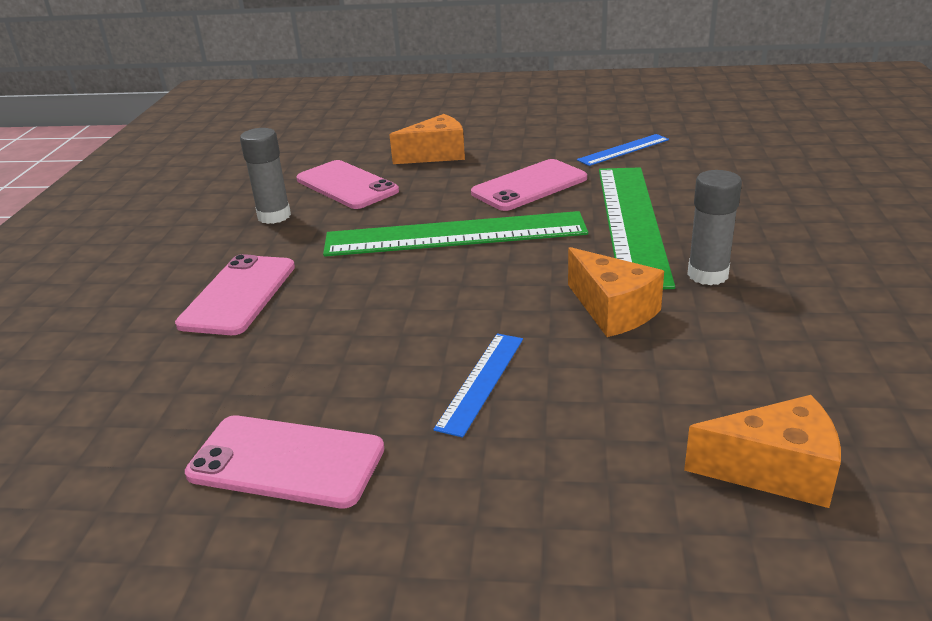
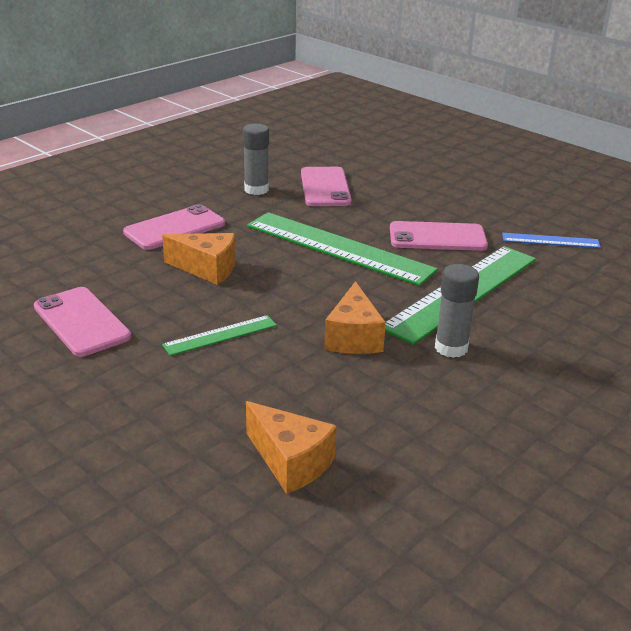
camera: 35 degrees right, 0 degrees up
orange cheese [390,114,465,164] -> orange cheese moved to [162,233,235,285]
blue ruler [433,333,523,438] -> green ruler [162,315,277,356]

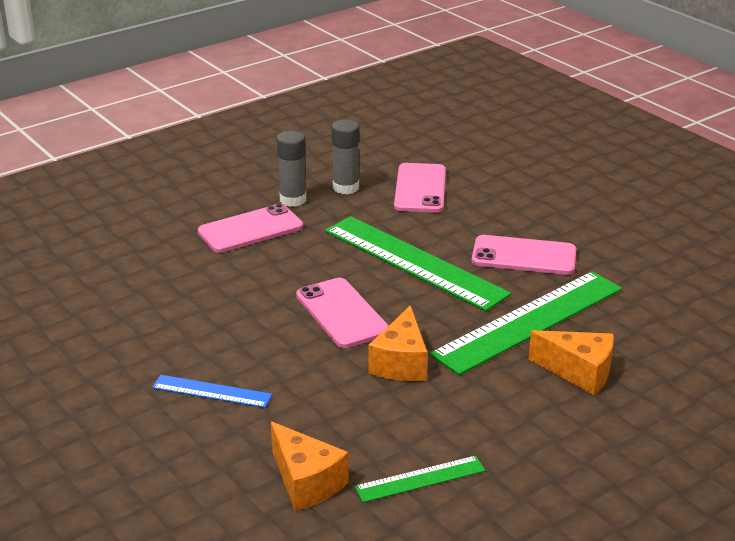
camera: 10 degrees right, 0 degrees up
pink phone [34,287,131,357] -> pink phone moved to [296,278,389,348]
orange cheese [162,233,235,285] -> orange cheese moved to [528,330,614,395]
green ruler [162,315,277,356] -> green ruler moved to [355,456,486,502]
grey glue stick [435,264,479,358] -> grey glue stick moved to [277,131,306,207]
blue ruler [502,233,601,248] -> blue ruler moved to [152,375,272,408]

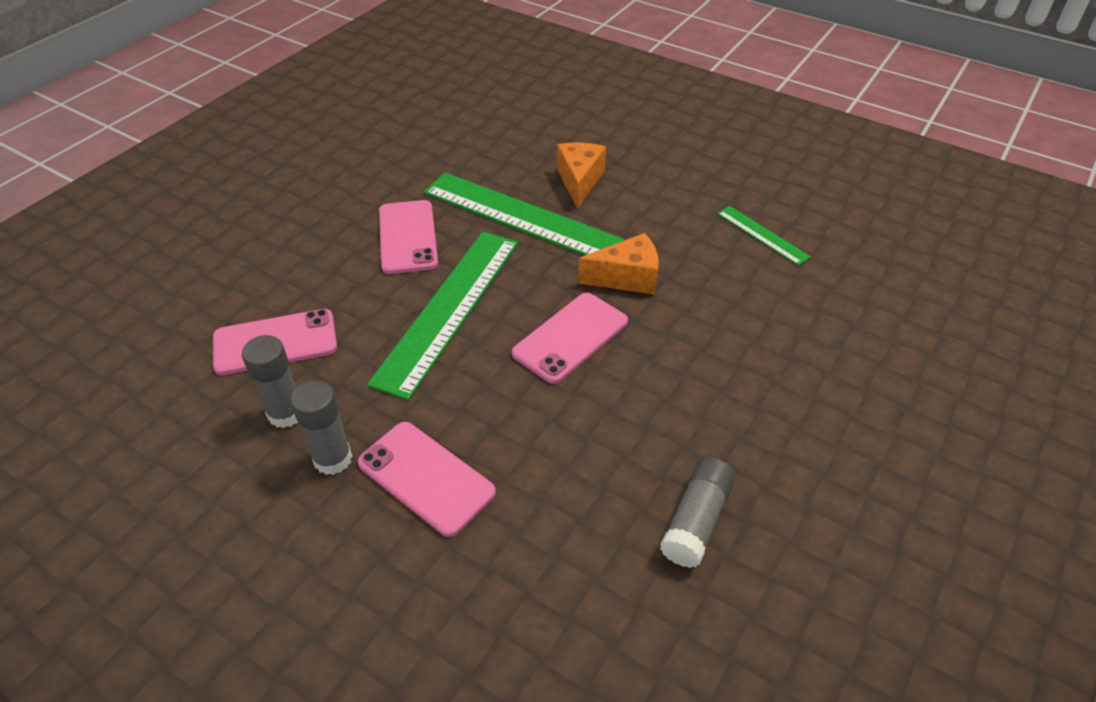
camera: 110 degrees left, 15 degrees up
blue ruler [152,375,272,408] -> none
orange cheese [271,422,349,511] -> none
none -> grey glue stick [660,457,735,568]

